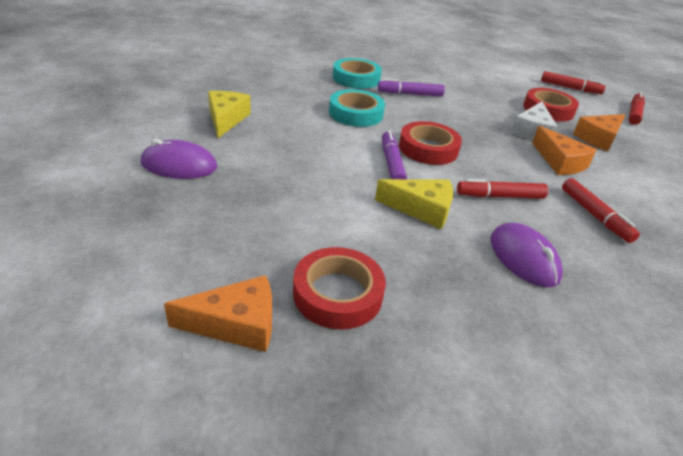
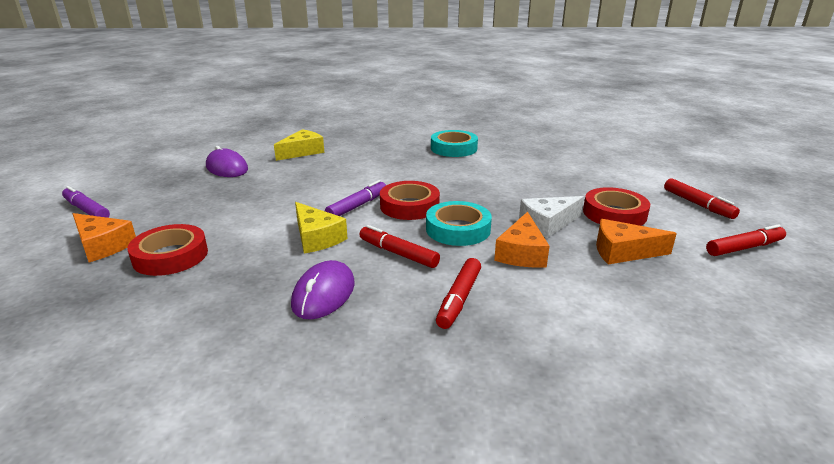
camera: 45 degrees right, 10 degrees down
turquoise tape [329,89,385,127] -> turquoise tape moved to [426,201,492,246]
purple marker [378,79,445,97] -> purple marker moved to [62,186,110,218]

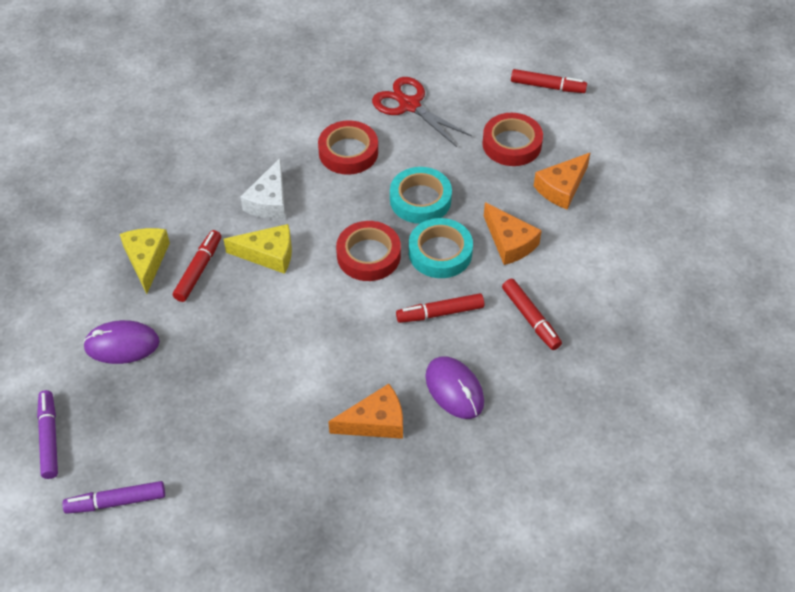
camera: 50 degrees left, 25 degrees up
orange cheese [73,213,136,263] -> orange cheese moved to [328,384,403,439]
red tape [127,224,208,276] -> red tape moved to [318,120,378,175]
yellow cheese [295,202,348,253] -> yellow cheese moved to [224,224,292,274]
purple marker [325,180,386,216] -> purple marker moved to [37,390,58,479]
turquoise tape [431,130,478,157] -> turquoise tape moved to [390,167,452,224]
white cheese [519,196,584,238] -> white cheese moved to [240,158,285,219]
red marker [706,224,786,256] -> red marker moved to [173,230,221,302]
none -> red scissors [372,77,472,147]

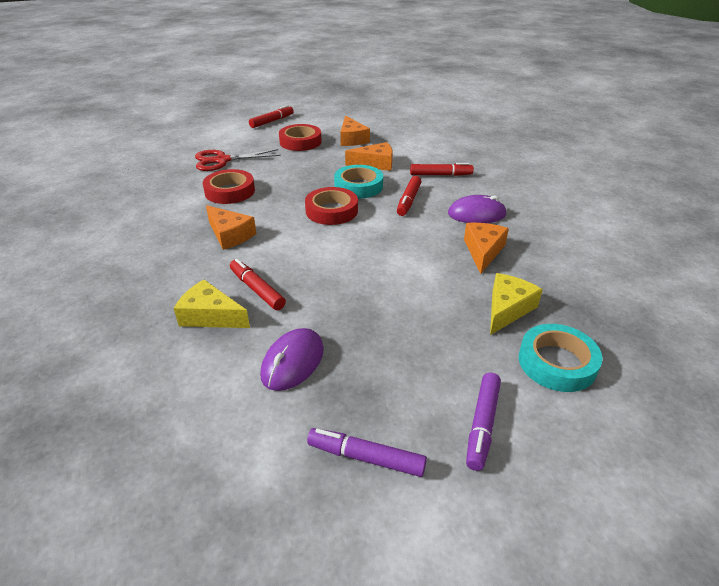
camera: 60 degrees left, 15 degrees down
yellow cheese [224,224,292,274] -> yellow cheese moved to [490,273,543,335]
white cheese [240,158,285,219] -> orange cheese [206,205,256,250]
turquoise tape [390,167,452,224] -> turquoise tape moved to [519,324,603,392]

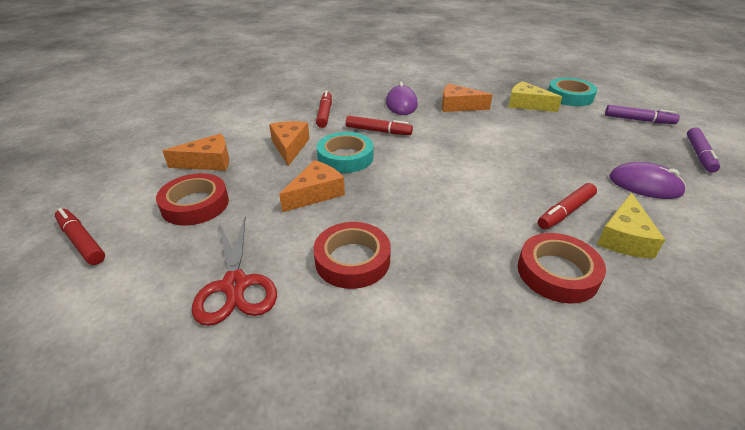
camera: 90 degrees left, 0 degrees up
orange cheese [206,205,256,250] -> orange cheese moved to [279,160,345,212]
red tape [305,187,358,225] -> red tape moved to [518,233,606,304]

